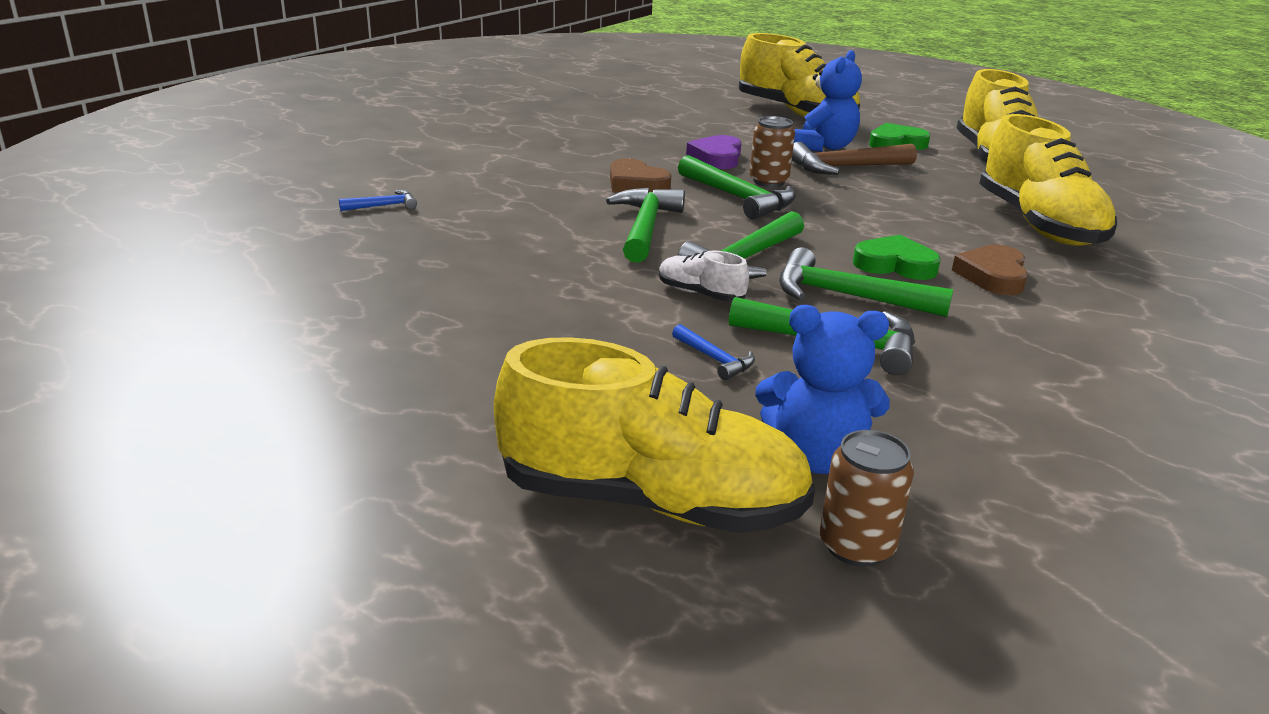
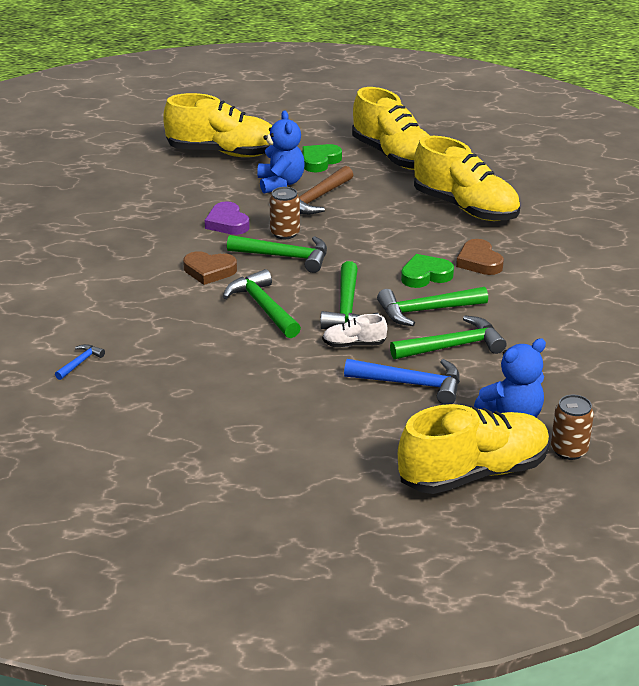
camera: 35 degrees left, 5 degrees up
blue hammer [672,324,755,380] -> blue hammer [344,359,460,405], size x1.98

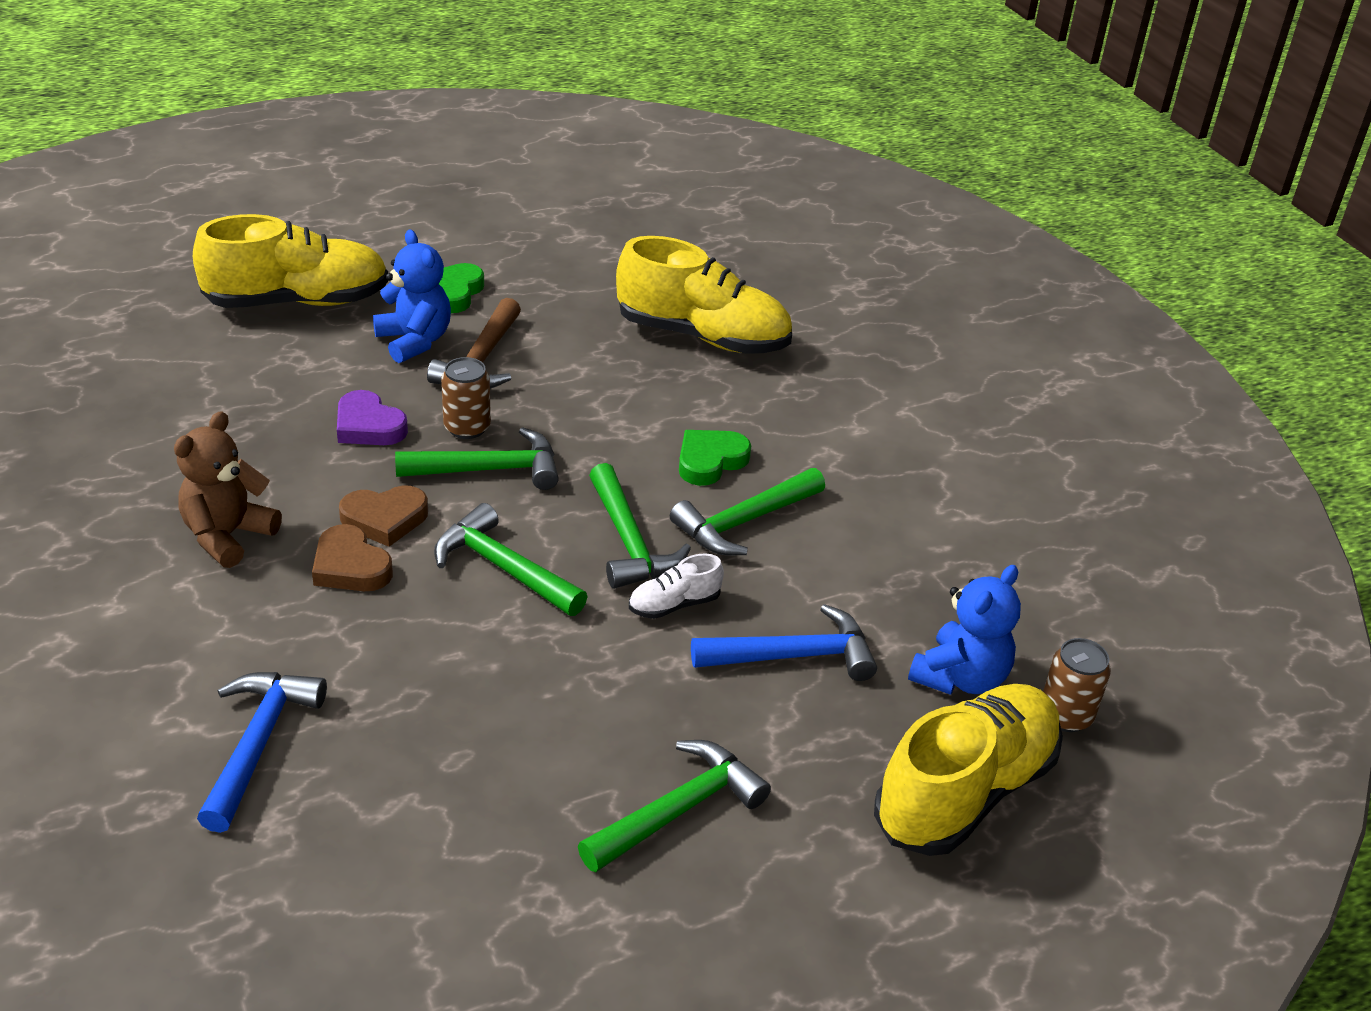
camera: 25 degrees left, 5 degrees up
blue hammer [55,344,105,380] -> blue hammer [197,672,327,833], size x1.98
yellow shoe [352,87,430,170] -> none
green hammer [390,315,507,359] -> green hammer moved to [578,740,771,872]
brown heart [456,239,504,275] -> brown heart moved to [312,524,393,591]
none -> brown teddy bear [174,411,282,568]

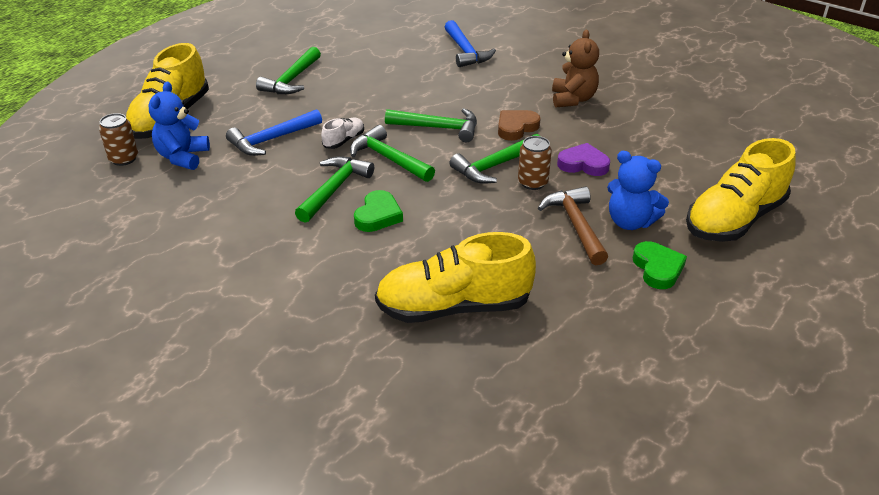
camera: 155 degrees right, 0 degrees up
brown heart [312,524,393,591] -> none

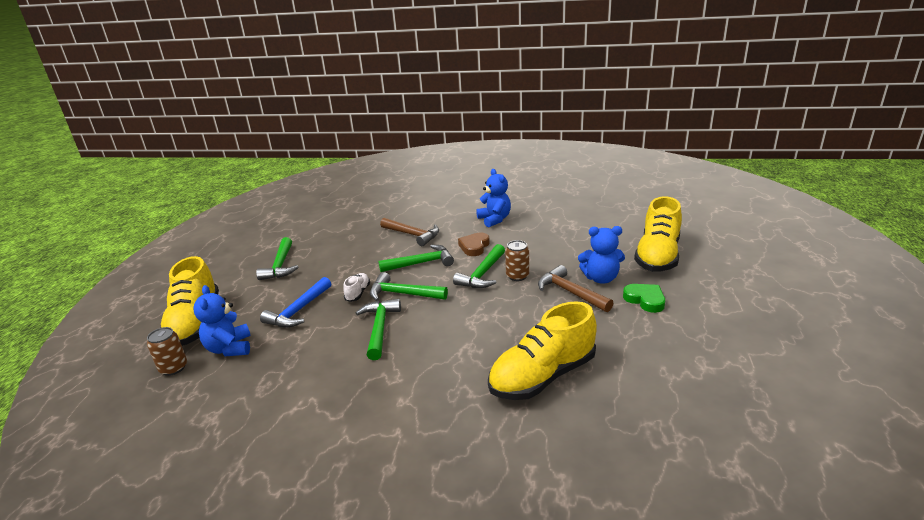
camera: 25 degrees left, 10 degrees down
green heart [354,190,403,232] -> none
blue hammer [445,20,496,67] -> none
brown teddy bear [552,29,599,108] -> blue teddy bear [476,169,511,228]
purple heart [557,143,610,176] -> none
none -> brown hammer [380,218,439,246]

